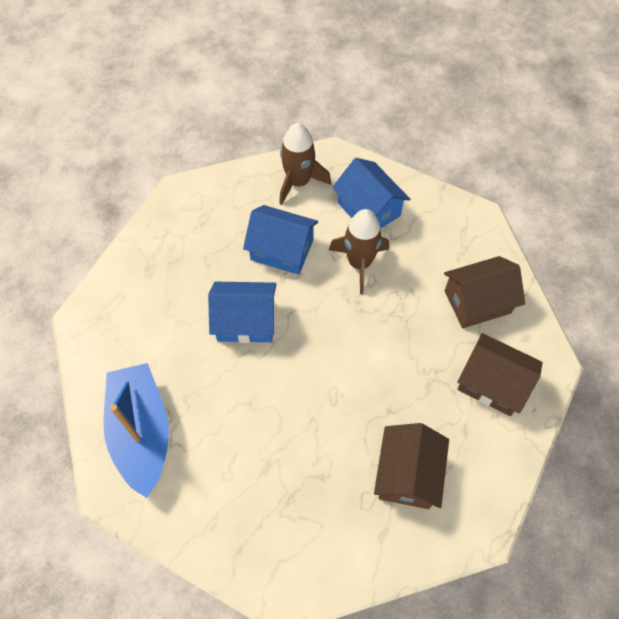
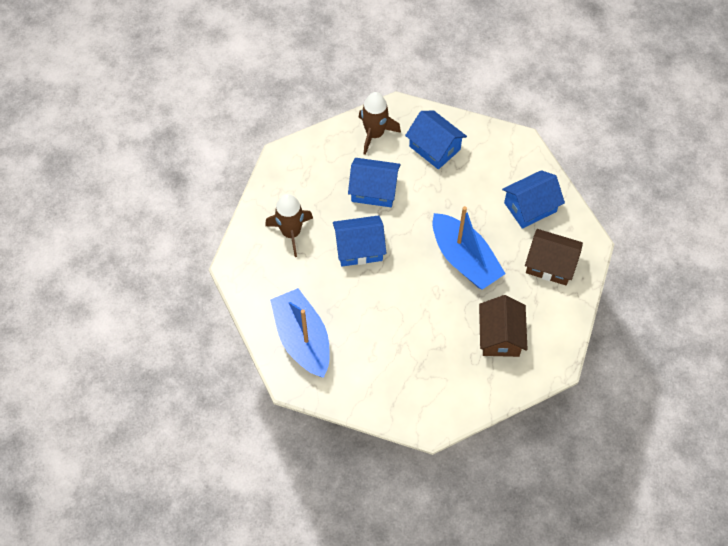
camera: 10 degrees left, 0 degrees up
brown rocket [329,209,389,294] -> brown rocket moved to [265,194,313,257]
brown house [444,256,525,328] -> blue house [502,170,565,229]
none -> blue boat [432,206,506,290]

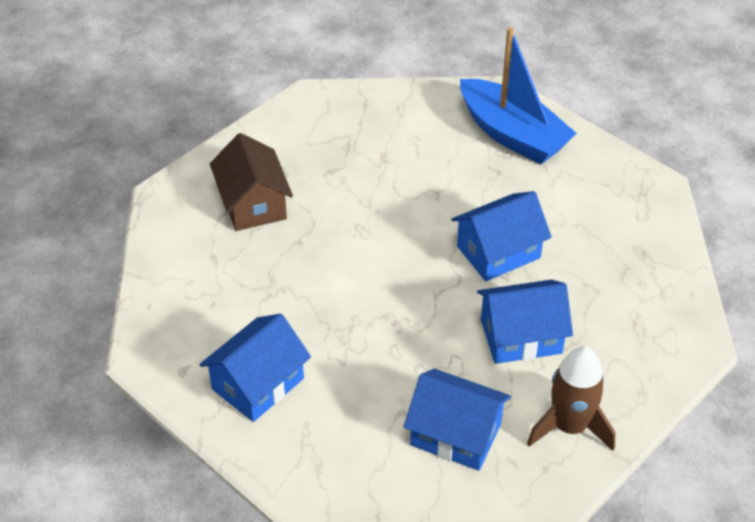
camera: 160 degrees right, 15 degrees down
brown rocket [265,194,313,257] -> none
blue boat [432,206,506,290] -> none
brown house [525,229,583,285] -> none

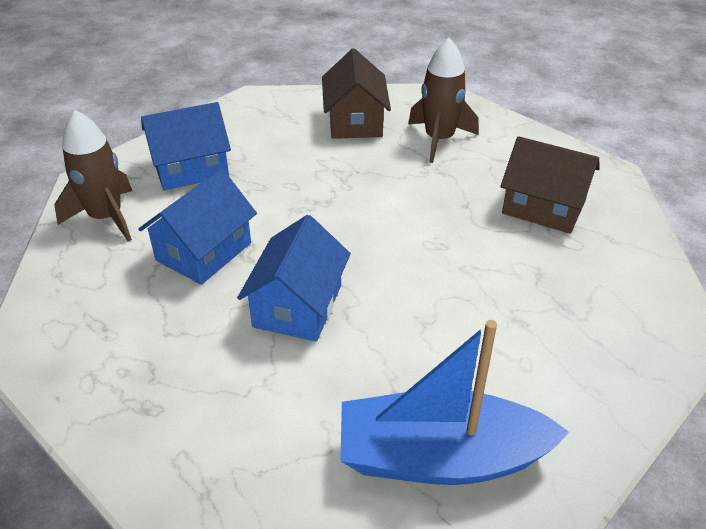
camera: 135 degrees right, 5 degrees down
blue house [199,314,311,422] -> brown house [322,48,391,139]
none -> brown rocket [408,38,479,163]

